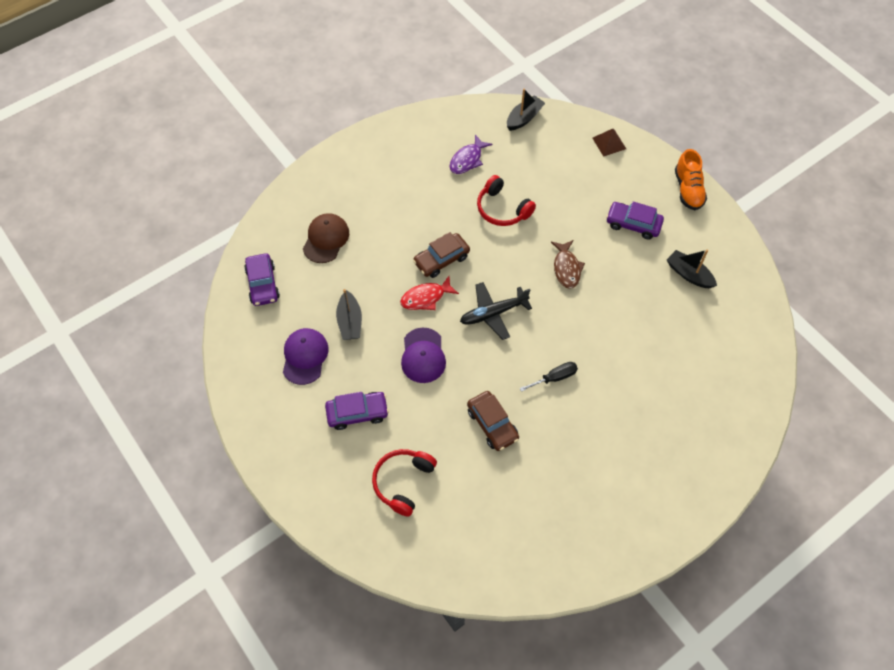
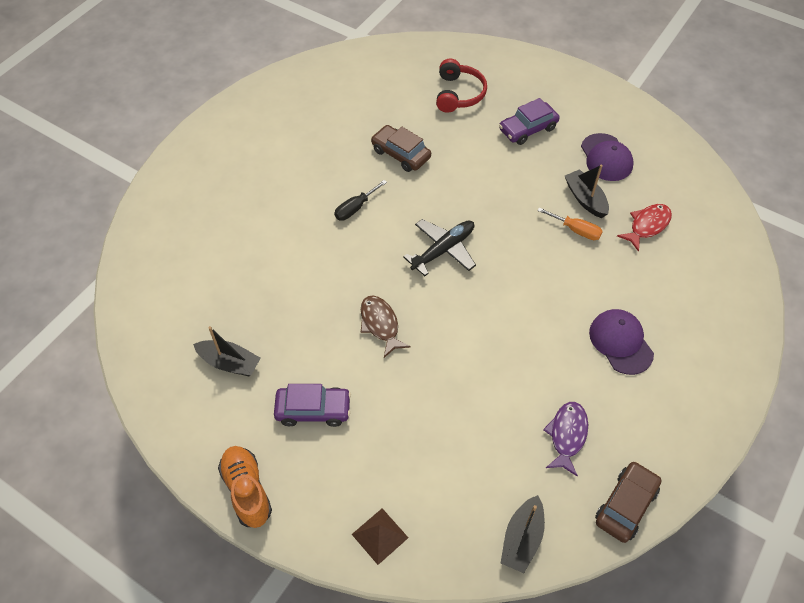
camera: 160 degrees right, 5 degrees down
purple car [244,253,280,306] -> none
brown cap [303,213,349,263] -> none
red fish [400,276,459,310] -> red fish moved to [617,204,672,252]
purple cap [401,327,446,383] -> purple cap moved to [589,309,654,375]
brown car [413,232,470,278] -> brown car moved to [595,461,662,543]
red headphones [477,175,536,226] -> none
none -> orange screwdriver [537,207,603,240]

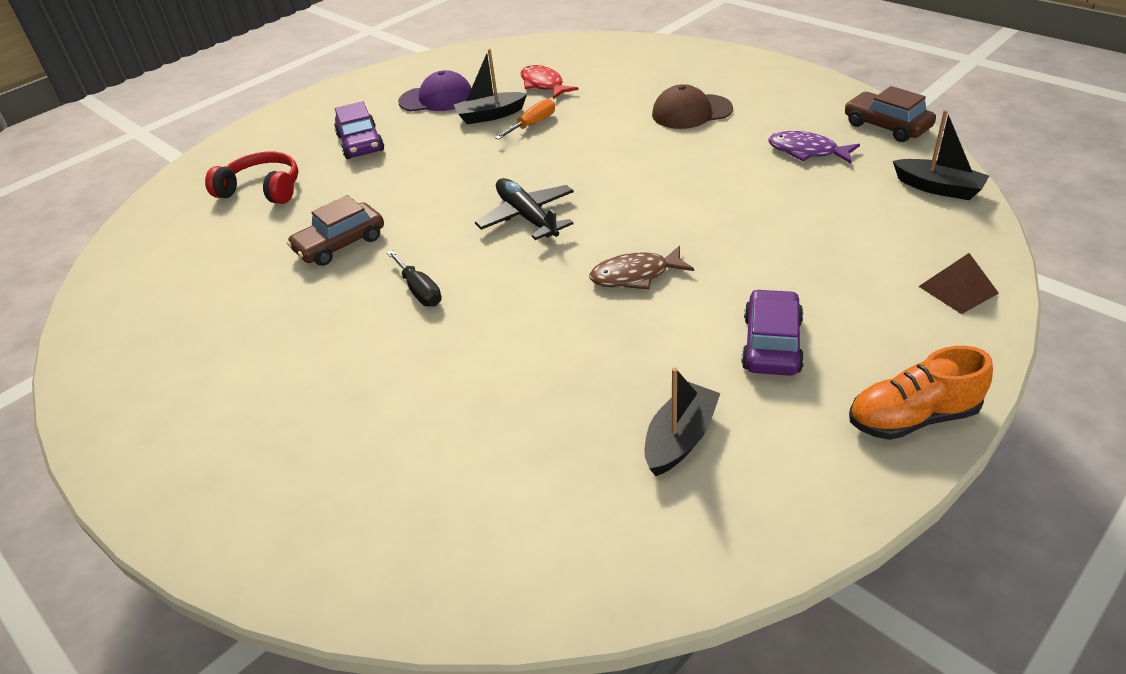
camera: 75 degrees left, 15 degrees down
purple cap [589,309,654,375] -> brown cap [652,84,733,129]

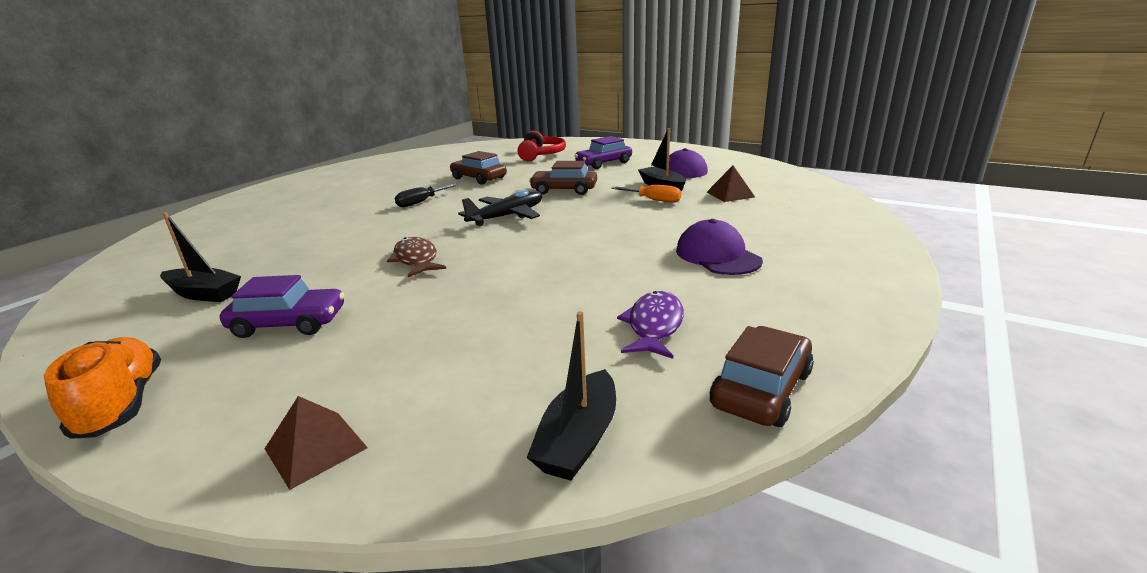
camera: 75 degrees right, 15 degrees down
red fish [521,65,579,99] -> brown pyramid [707,166,755,202]
brown cap [652,84,733,129] -> purple cap [676,219,763,275]
none -> brown car [529,161,597,195]

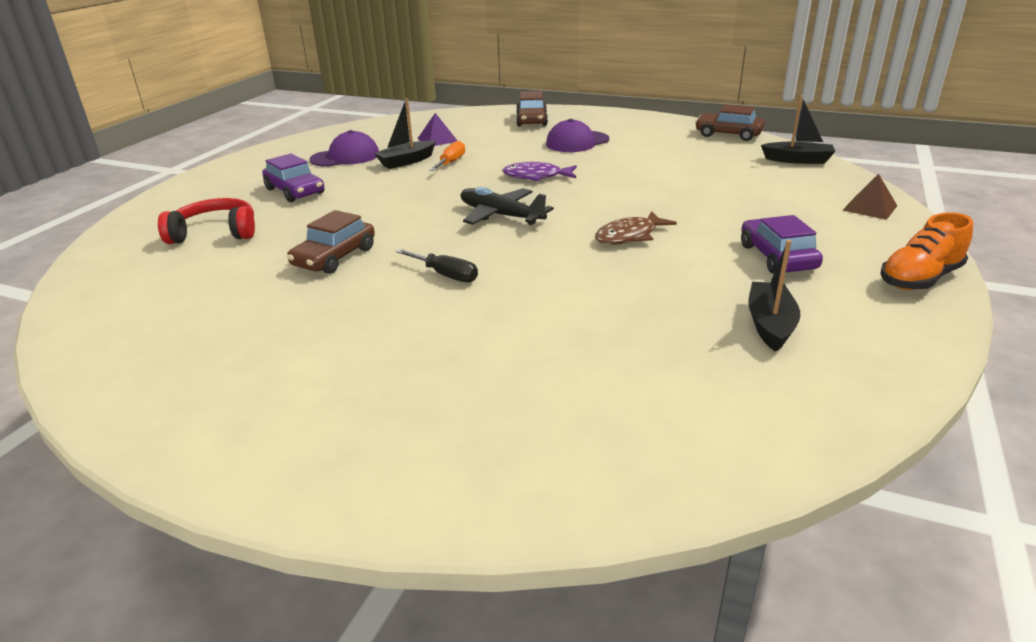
camera: 100 degrees left, 5 degrees up
brown car [529,161,597,195] -> brown car moved to [516,91,548,126]
purple fish [617,291,684,359] -> purple fish moved to [502,162,577,181]
brown pyramid [707,166,755,202] -> purple pyramid [417,113,458,146]

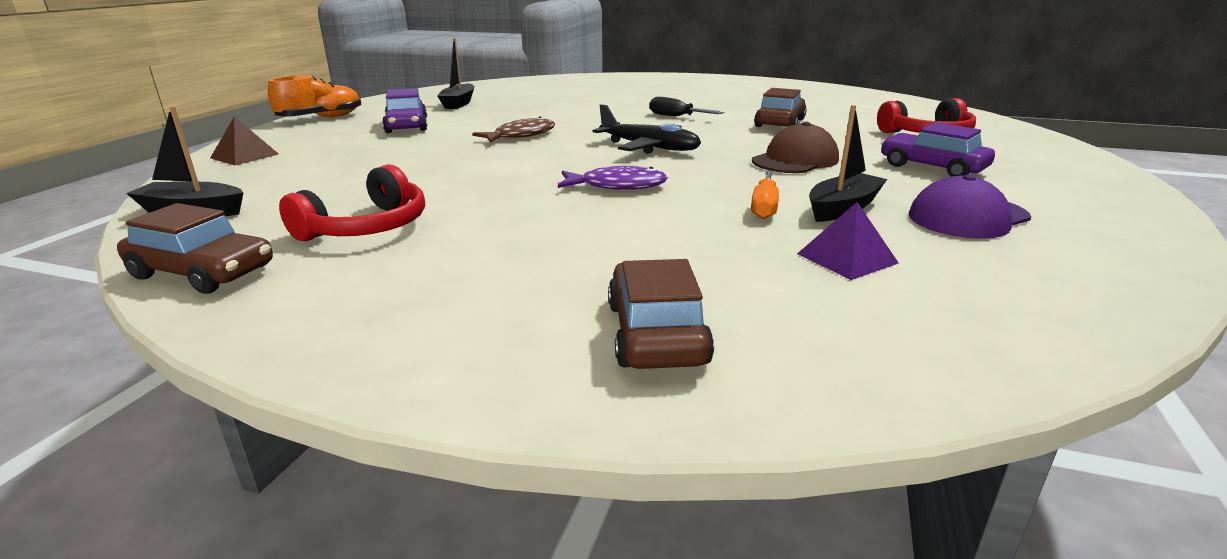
camera: 175 degrees right, 5 degrees down
purple cap [546,119,609,152] -> none
none -> red headphones [279,164,425,241]
none -> brown cap [752,122,839,173]

